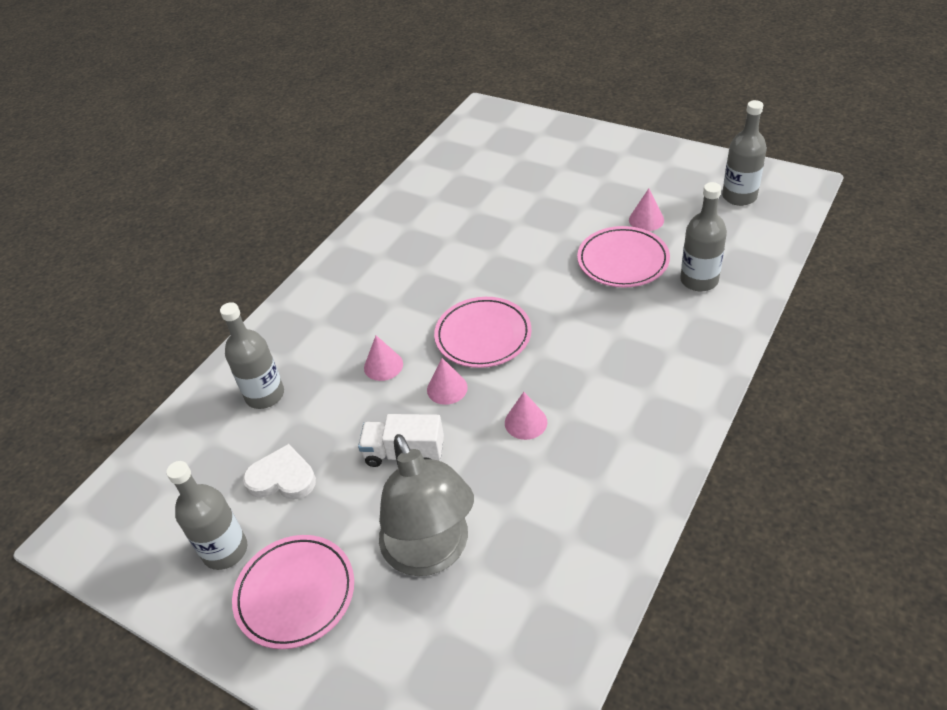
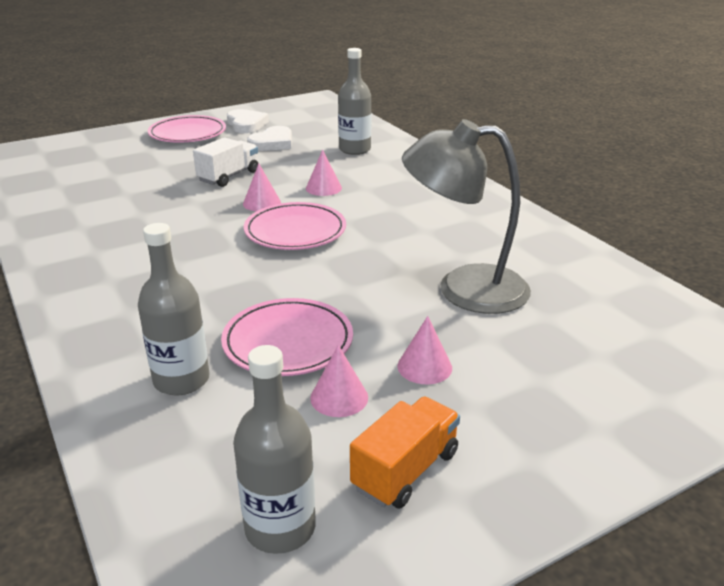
camera: 115 degrees right, 15 degrees down
grey bottle [166,461,247,570] -> white heart [227,109,269,133]
grey lamp [379,434,474,576] -> grey lamp moved to [402,119,531,314]
pink cone [505,392,547,440] -> pink cone moved to [397,316,452,384]
none -> orange truck [350,397,460,509]

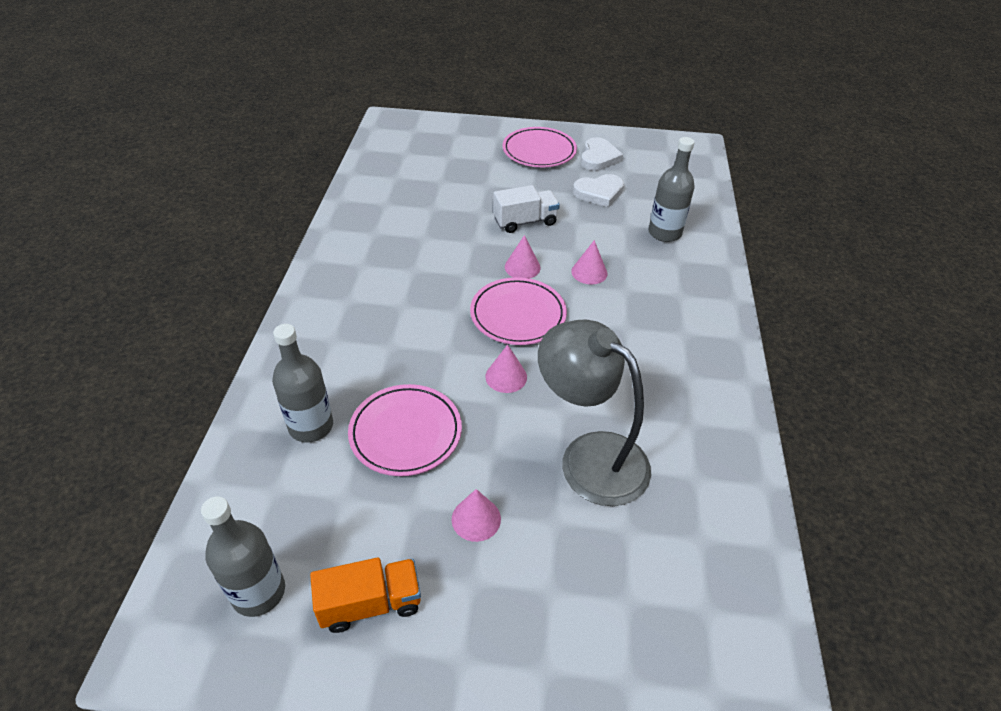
camera: 35 degrees right, 15 degrees up
pink cone [310,345,368,417] -> pink cone moved to [485,344,527,393]

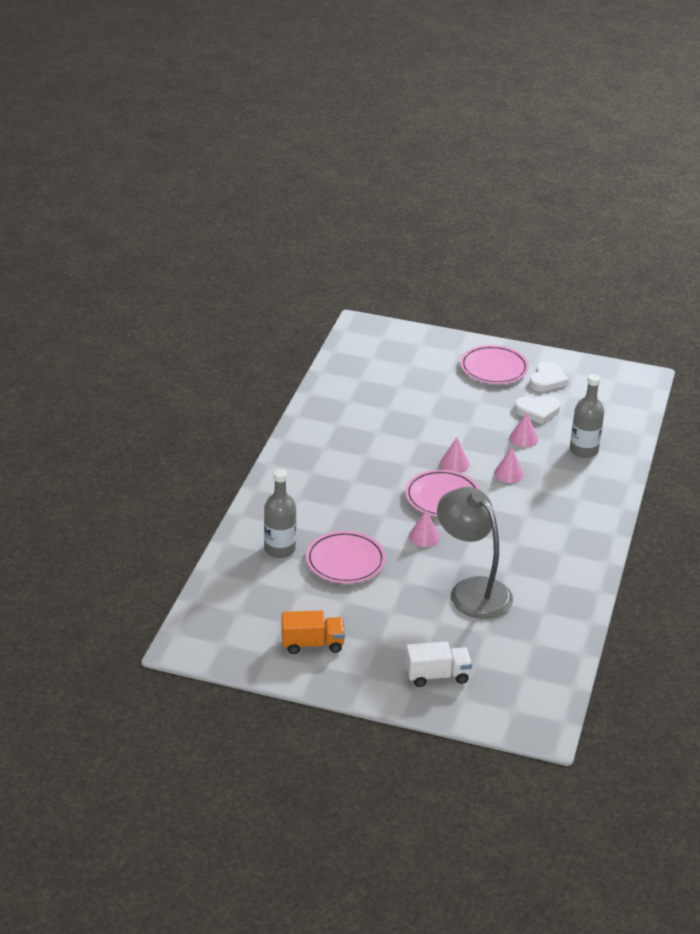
camera: 10 degrees right, 10 degrees down
grey bottle [201,496,285,617] -> none
pink cone [451,489,501,542] -> pink cone moved to [509,412,538,447]
white truck [493,185,560,233] -> white truck moved to [405,641,472,687]

